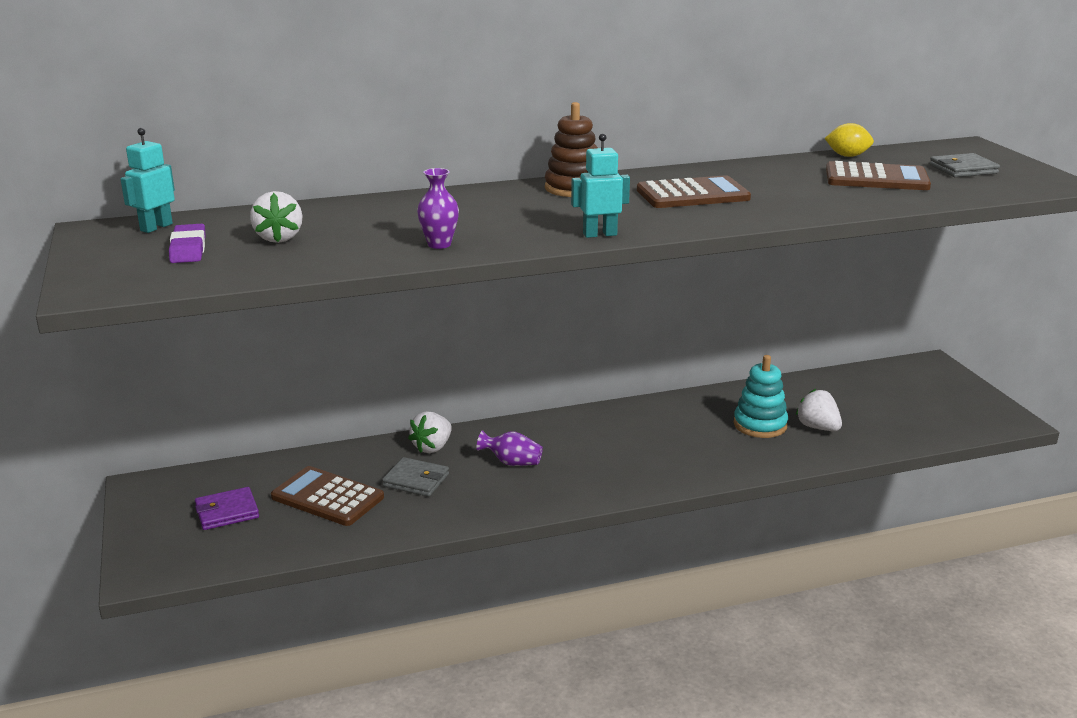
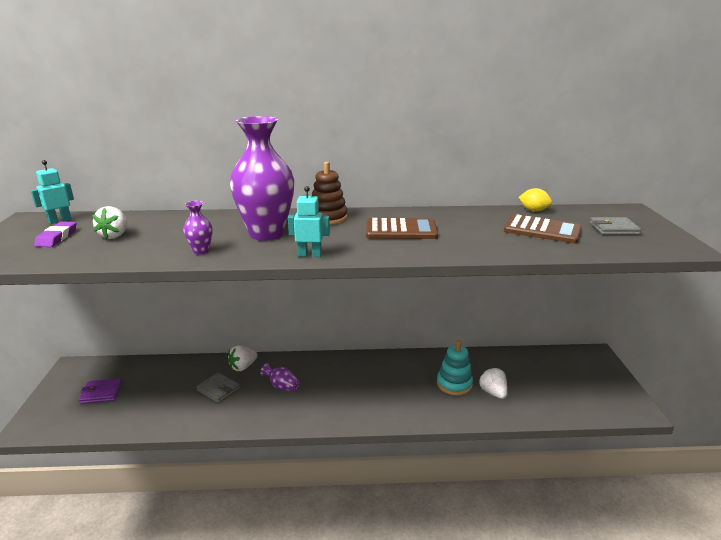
camera: 15 degrees right, 0 degrees up
brown calculator [271,466,384,526] -> none
none -> purple vase [230,116,294,241]

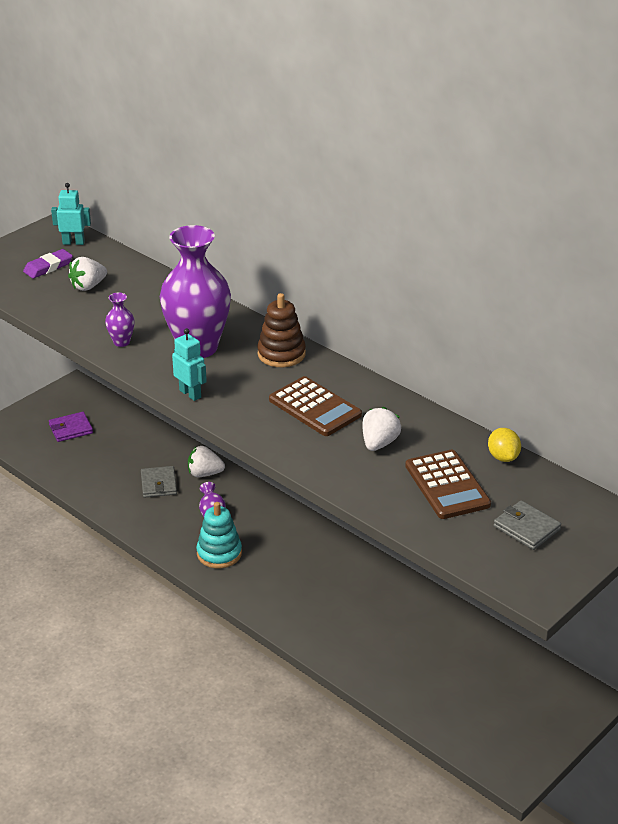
camera: 45 degrees right, 10 degrees up
purple wallet [79,378,122,404] -> purple wallet turned 60 degrees counterclockwise [49,412,93,442]
turquoise stacking toy [437,340,473,396] -> turquoise stacking toy moved to [196,502,242,568]
white strawberry [479,367,507,399] -> white strawberry moved to [362,407,401,451]

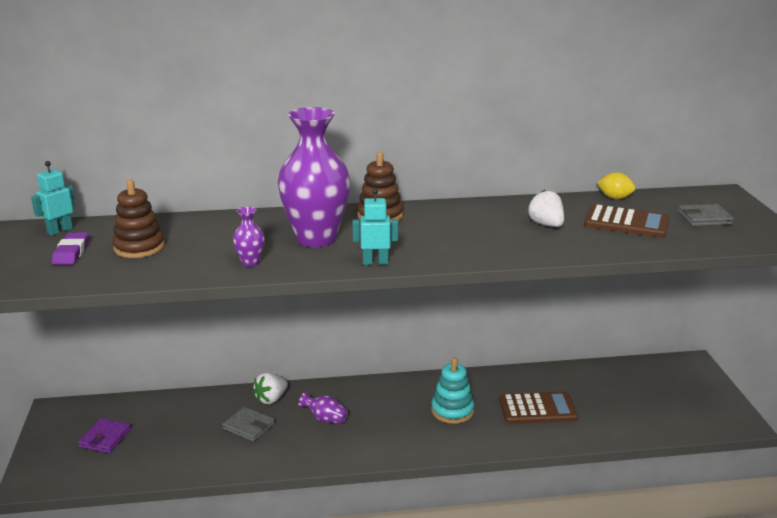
camera: 50 degrees left, 10 degrees down
white strawberry [68,257,107,291] -> brown stacking toy [112,180,165,258]
turquoise stacking toy [196,502,242,568] -> turquoise stacking toy moved to [431,358,474,424]
brown calculator [269,376,362,436] -> brown calculator moved to [499,391,578,424]

